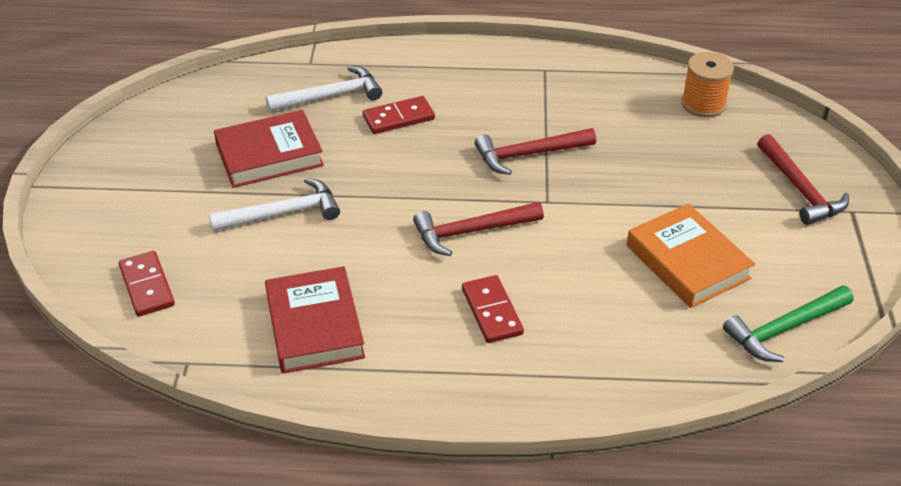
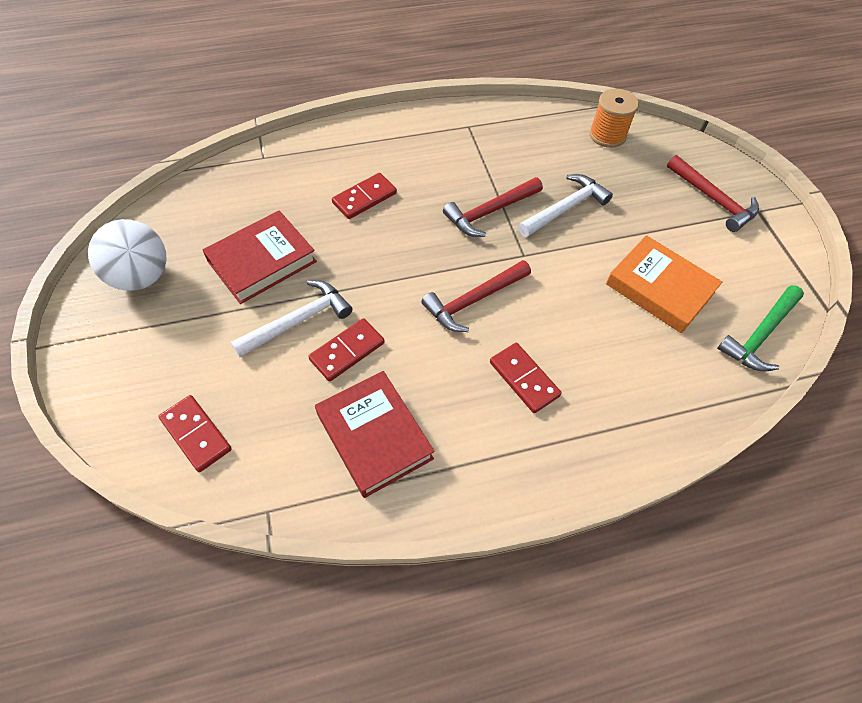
camera: 20 degrees left, 15 degrees up
white hammer [266,66,382,112] -> white hammer moved to [518,174,613,237]
none -> white ball [88,219,167,291]
none -> red domino [308,318,384,382]

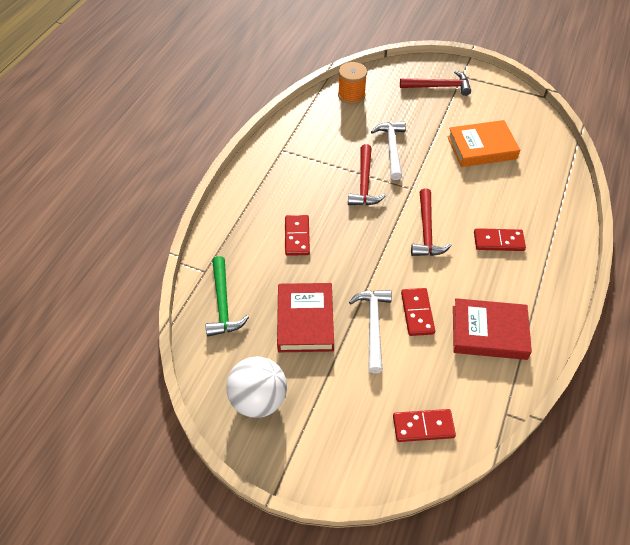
camera: 50 degrees left, 5 degrees down
green hammer [717,285,804,371] -> green hammer moved to [205,256,249,337]

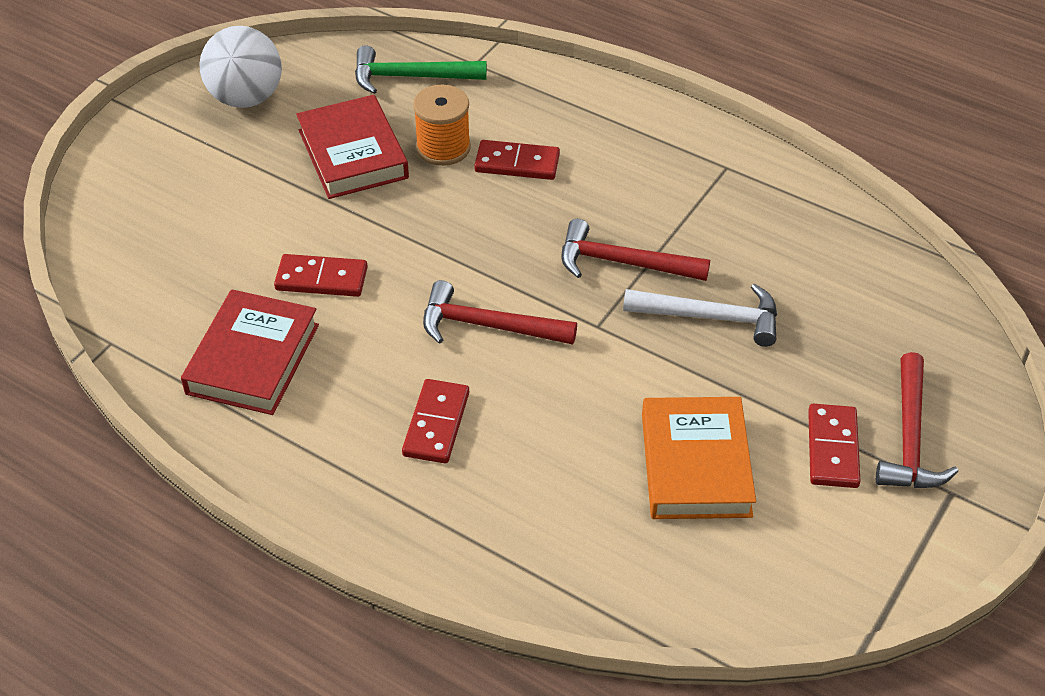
camera: 100 degrees right, 5 degrees down
red book [277,283,334,352] -> red book turned 60 degrees clockwise [296,95,409,199]
orange spool [338,62,367,104] -> orange spool moved to [413,85,471,166]
white hammer [349,290,392,373] -> none
red domino [393,409,456,442] -> red domino moved to [808,404,860,488]

